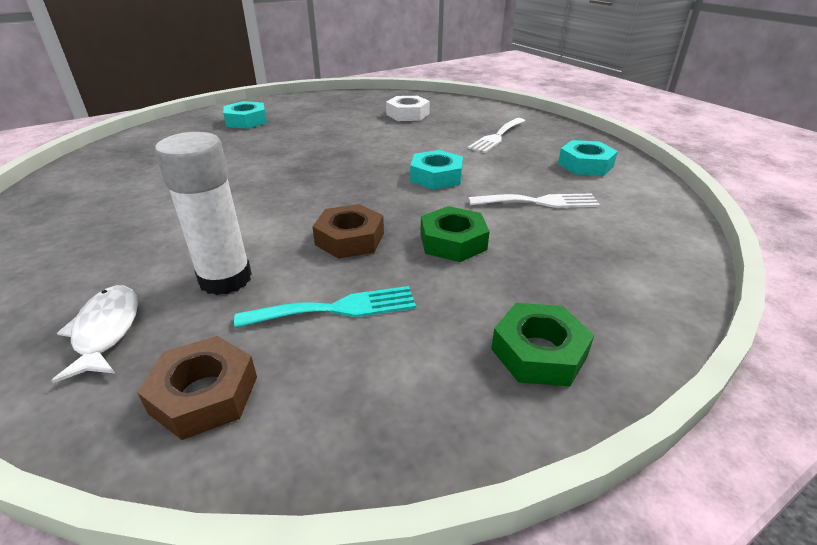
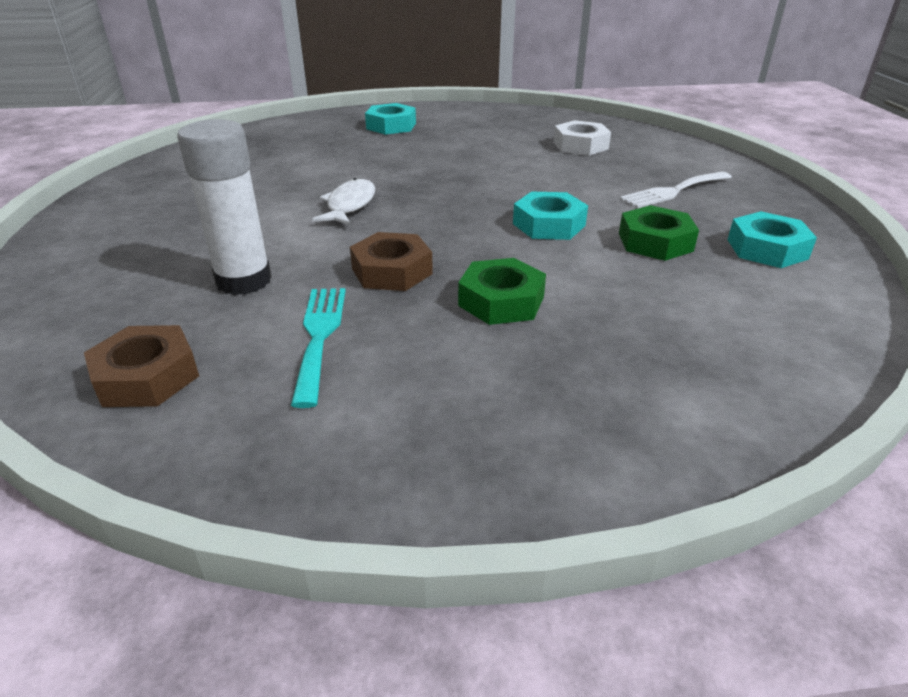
camera: 25 degrees right, 0 degrees up
white fish [52,285,138,383] -> white fish moved to [312,178,375,225]
turquoise fork [234,286,416,328] -> turquoise fork turned 105 degrees counterclockwise [291,288,346,408]
white fork [469,194,600,208] -> none
green nut [491,303,594,386] -> green nut moved to [619,205,699,261]

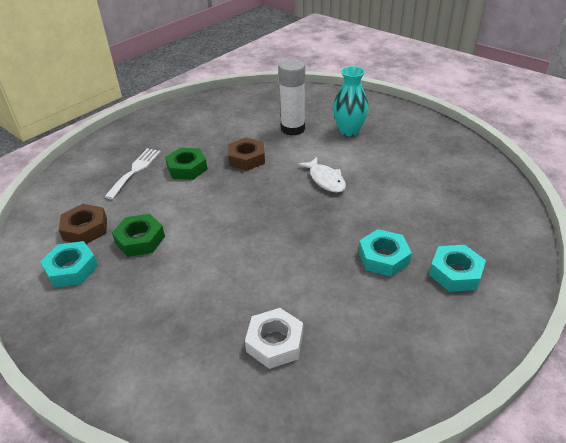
camera: 140 degrees right, 5 degrees up
brown nut [84,325,199,407] -> brown nut moved to [59,204,107,244]
turquoise fork [291,288,346,408] -> none
turquoise nut [513,192,588,240] -> turquoise nut moved to [358,229,412,277]
white fork [620,172,732,208] -> white fork moved to [104,148,161,199]
none -> turquoise vase [333,66,369,136]

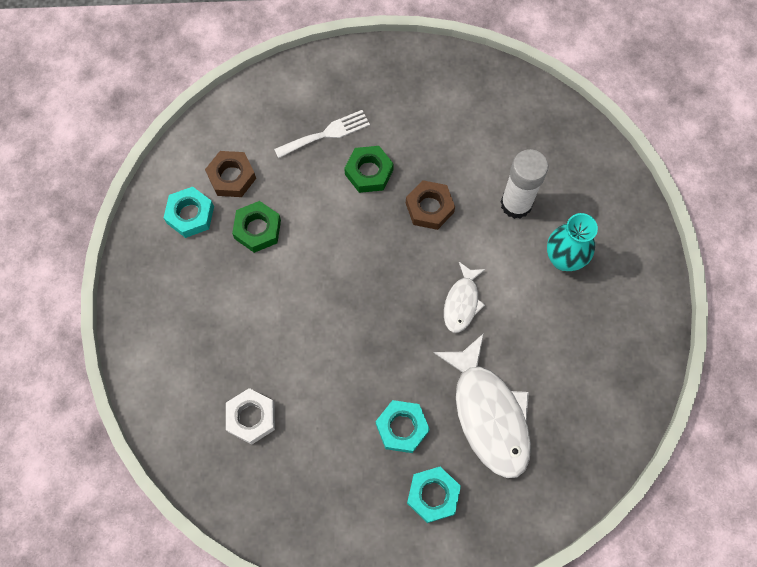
camera: 45 degrees right, 30 degrees up
none -> white fish [434,333,531,478]

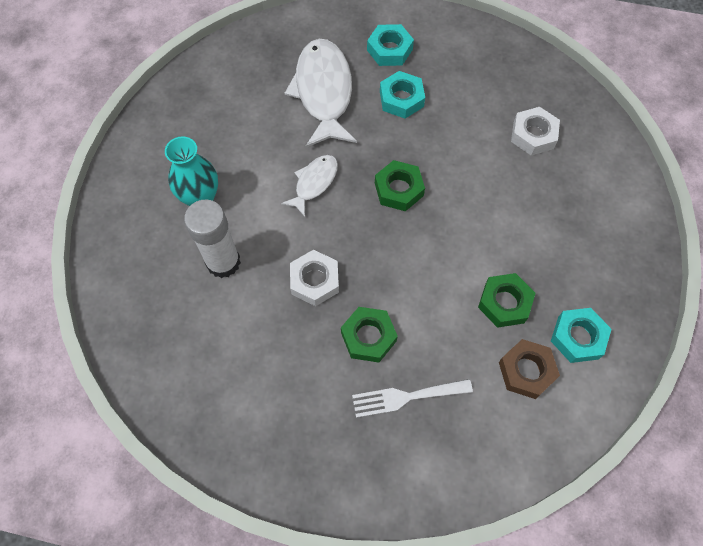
camera: 165 degrees left, 5 degrees down
brown nut [406,180,455,230] -> white nut [290,250,339,306]
none -> green nut [375,160,425,211]

